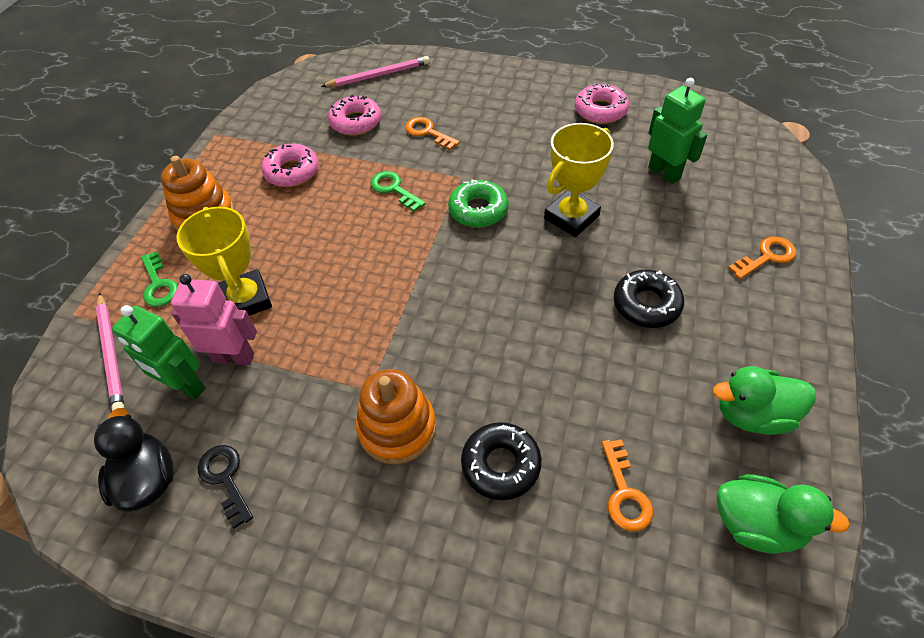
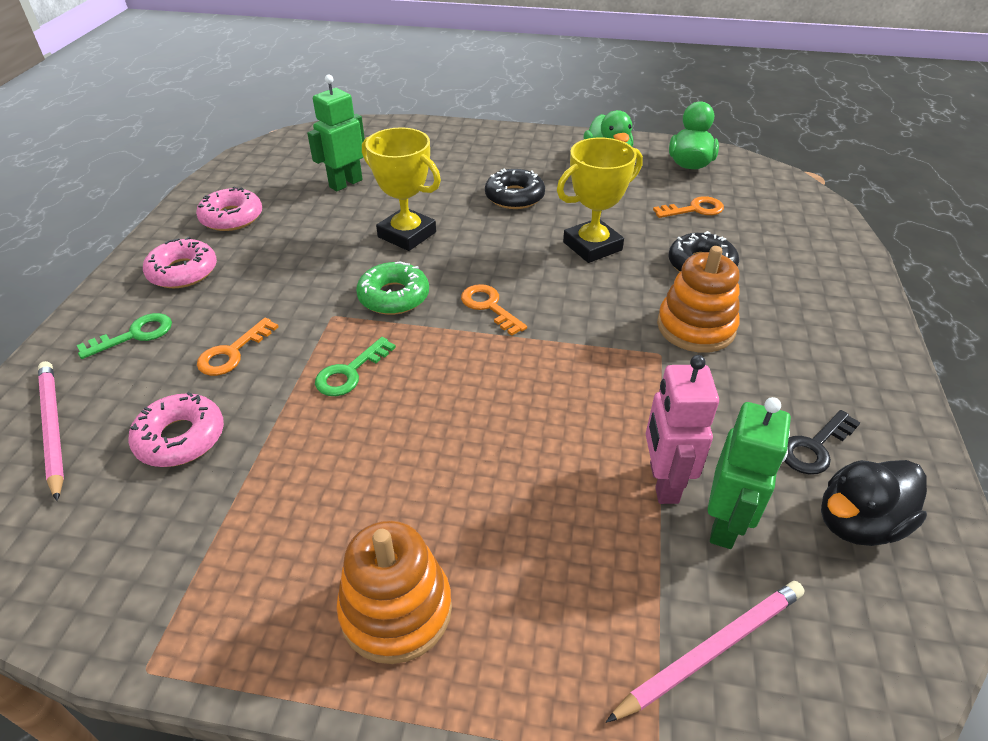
camera: 100 degrees left, 10 degrees down
green key [141,251,178,307] -> green key moved to [77,313,172,359]
yellow trophy [176,207,272,316] -> yellow trophy moved to [557,138,643,263]
pink donut [261,144,319,187] -> pink donut moved to [143,237,217,288]
orange key [728,236,796,279] -> orange key moved to [461,284,527,336]

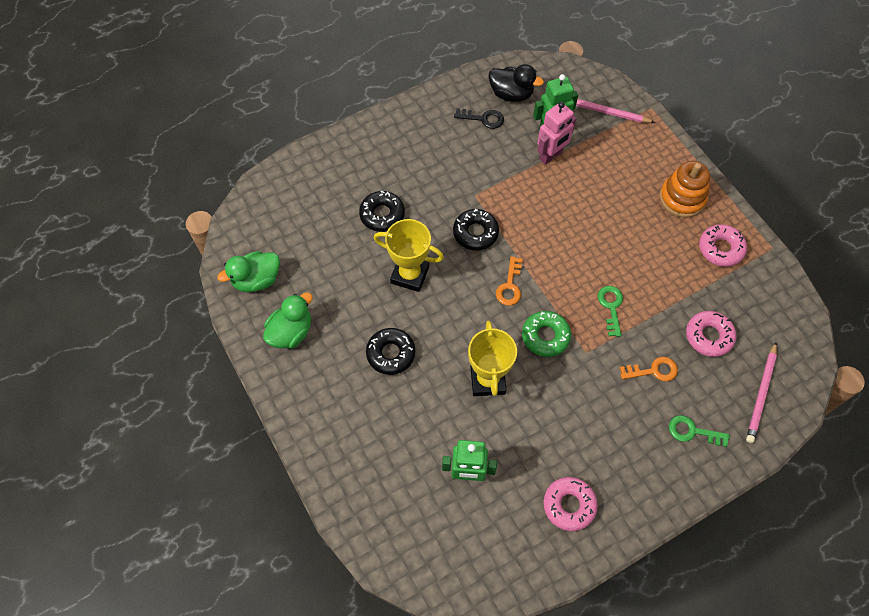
camera: 130 degrees left, 20 degrees up
pink donut [143,237,217,288] -> pink donut moved to [699,224,747,267]
green key [315,337,396,396] -> green key turned 90 degrees counterclockwise [598,286,623,337]
orange key [653,196,724,218] -> none
orange stacking toy [657,246,739,353] -> none
none -> black donut [453,209,499,251]

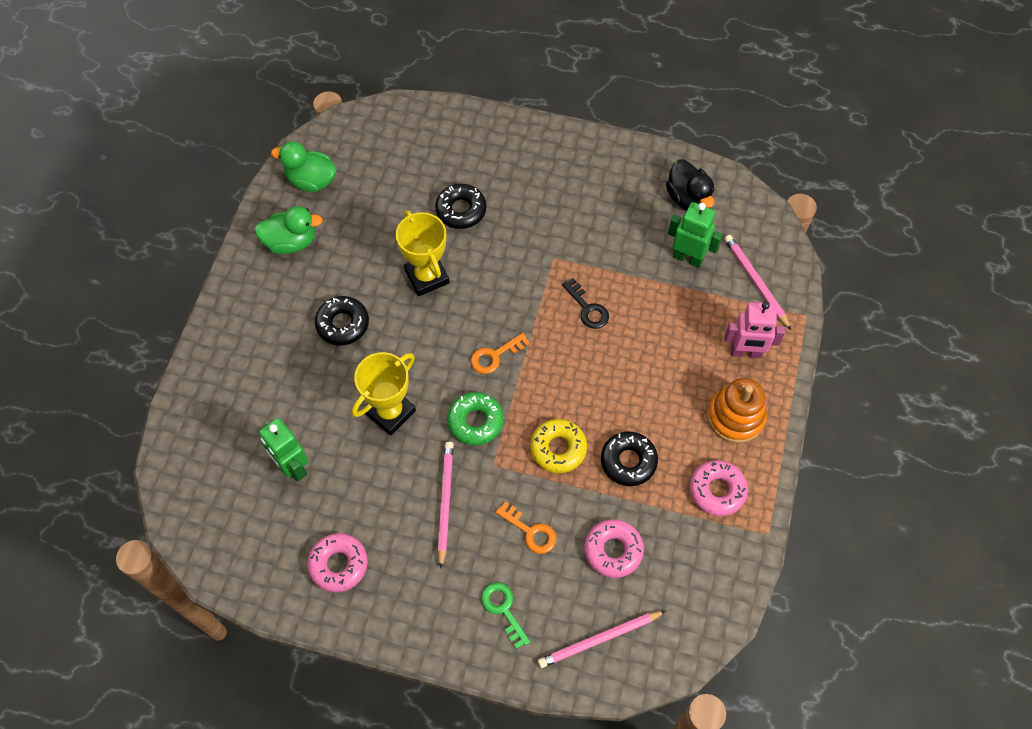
camera: 45 degrees right, 0 degrees up
black donut [453,209,499,251] -> black donut moved to [601,432,658,486]
black key [454,108,504,129] -> black key moved to [562,278,609,329]
pink robot [537,102,576,165] -> pink robot moved to [725,302,785,358]
green key [598,286,623,337] -> yellow donut [530,419,587,473]
none -> pink pencil [438,442,454,568]

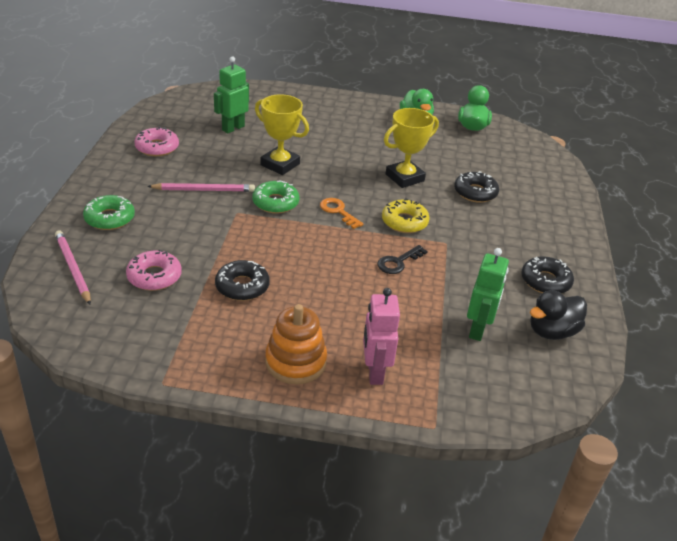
camera: 80 degrees right, 25 degrees down
black donut [315,296,369,346] -> black donut moved to [521,256,574,294]
green key [481,582,530,649] -> green donut [83,195,135,230]
orange key [496,501,556,554] -> none
yellow donut [530,419,587,473] -> yellow donut moved to [382,198,430,233]
pink donut [690,460,748,516] -> none
pink pencil [724,235,791,330] -> none

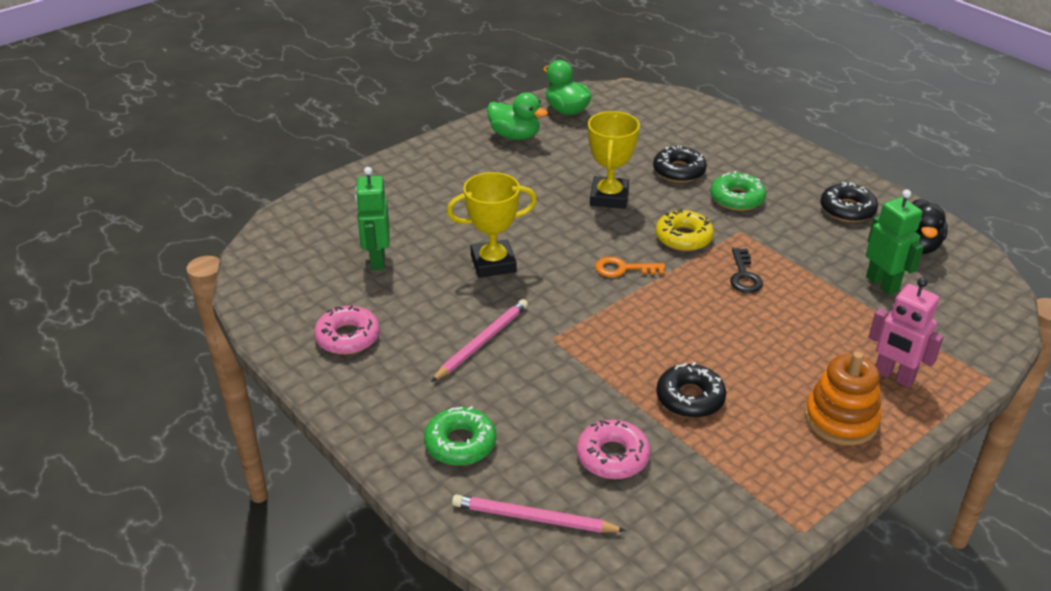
camera: 45 degrees left, 0 degrees up
green donut [252,180,299,214] -> green donut moved to [710,171,766,211]

